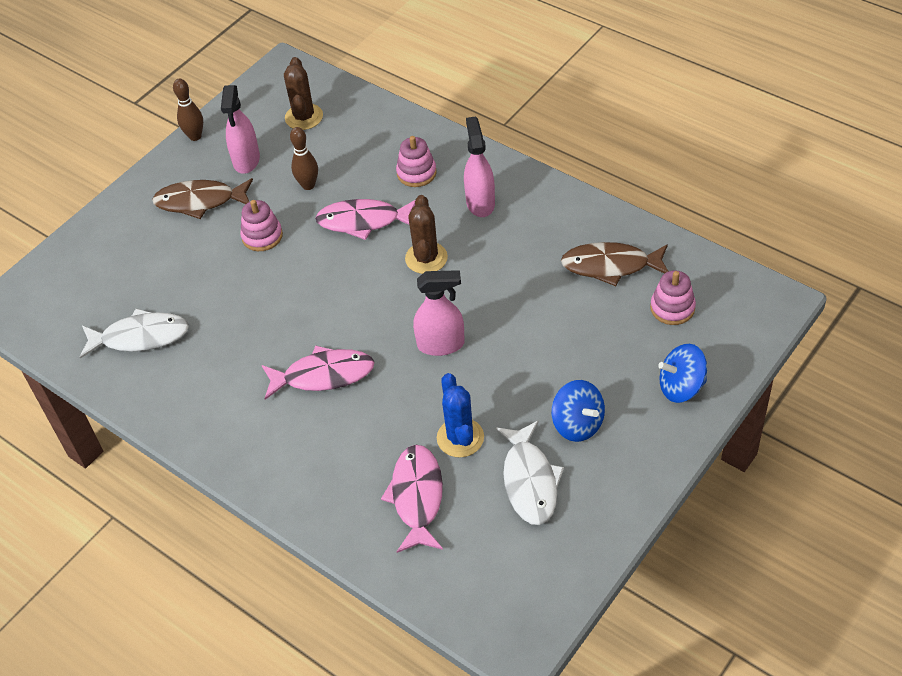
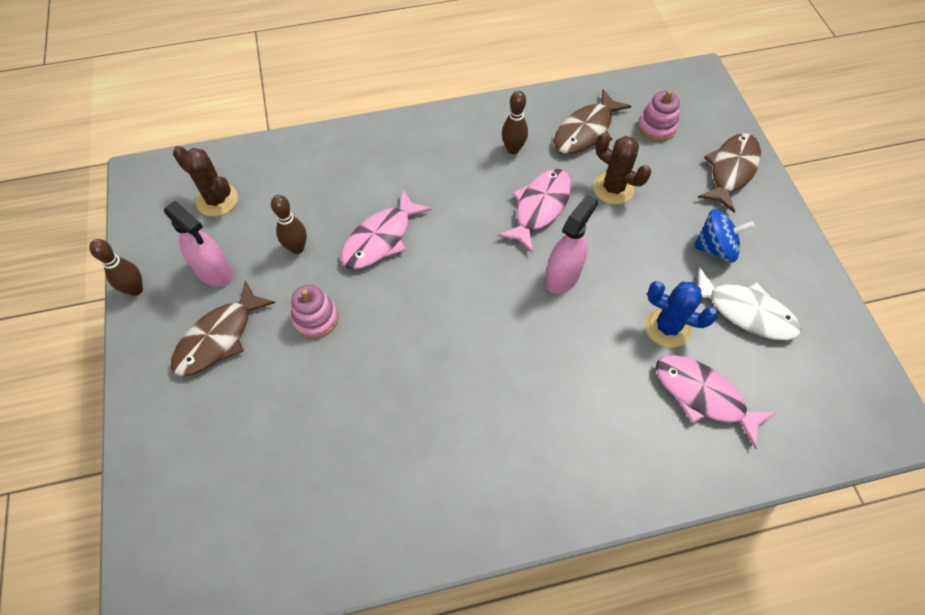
camera: 55 degrees left, 10 degrees up
white fish [80,309,189,359] -> none
pink fish [262,346,375,400] -> pink fish moved to [497,169,571,253]
pink stacking toy [396,136,437,187] -> none
brown cactus [405,195,448,274] -> brown cactus moved to [593,133,651,205]
pink spray bottle [464,116,495,217] -> none
blue spinning top [658,344,707,403] -> brown fish [698,133,761,213]
none -> brown bowling pin [502,91,528,154]

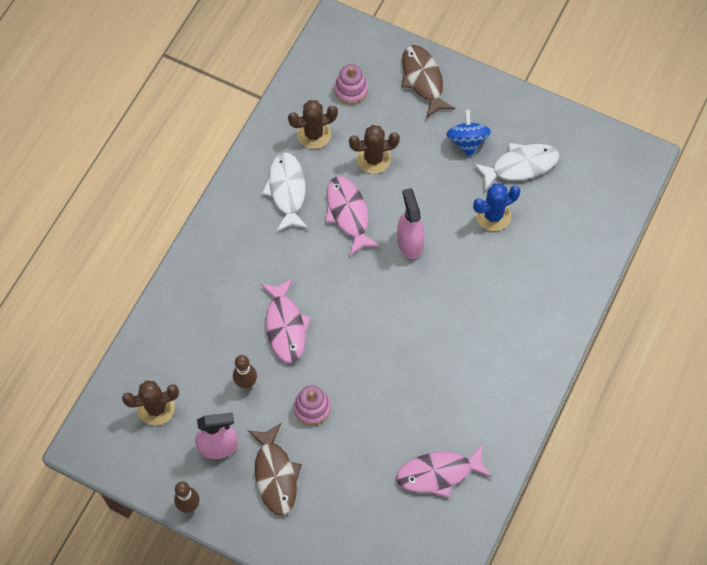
camera: 50 degrees left, 5 degrees up
brown bowling pin [502,91,528,154] -> white fish [262,152,309,232]
brown fish [554,89,631,154] -> brown cactus [288,100,338,149]
pink fish [655,355,776,449] -> pink fish moved to [396,444,492,498]
blue spinning top [693,209,755,262] -> blue spinning top turned 45 degrees counterclockwise [446,110,491,157]

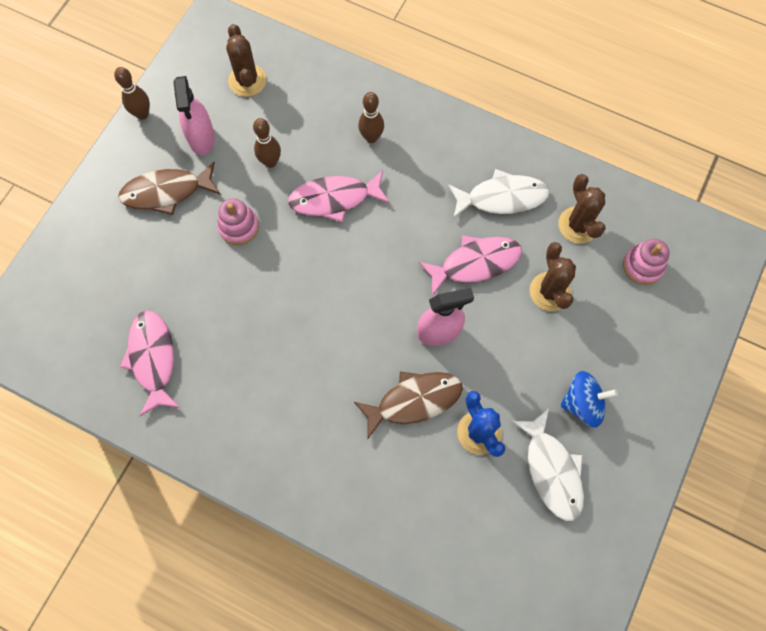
camera: 90 degrees right, 5 degrees up
brown fish [402,45,455,119] -> brown fish moved to [354,371,463,439]
none -> brown bowling pin [358,92,384,143]

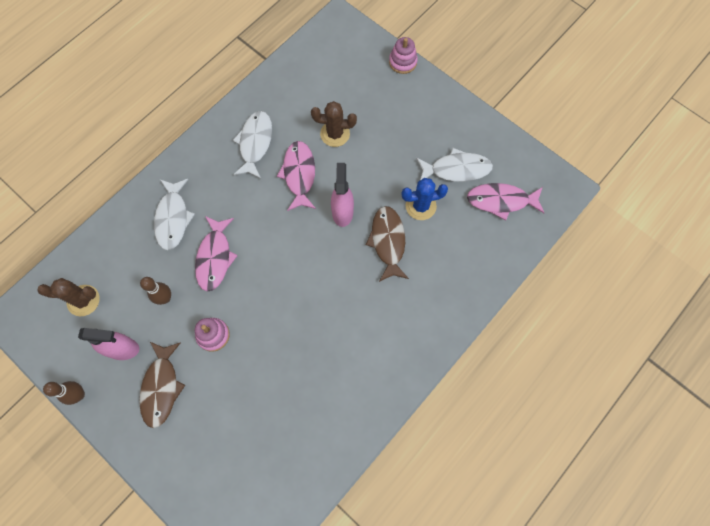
camera: 75 degrees left, 0 degrees up
pink fish [120,310,180,416] -> pink fish moved to [467,183,544,220]
brown bowling pin [358,92,384,143] -> white fish [154,179,195,250]
brown cactus [558,174,606,243] -> none
blue spinning top [560,371,618,428] -> none
pink stacking toy [623,239,670,285] -> pink stacking toy moved to [389,37,418,74]

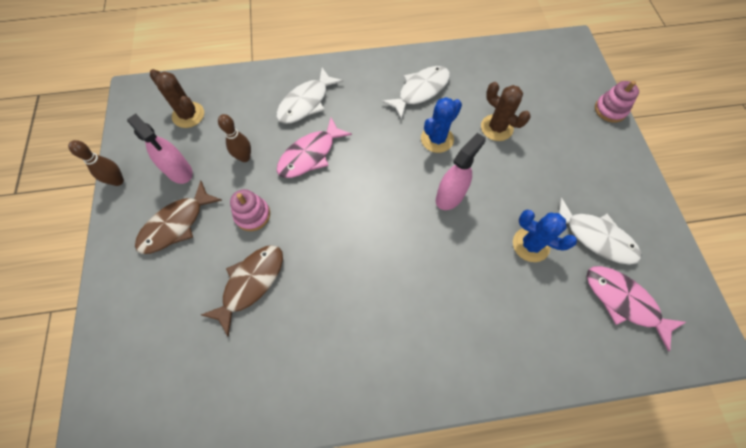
camera: 40 degrees right, 5 degrees down
pink fish [277,141,316,211] -> blue cactus [421,97,462,153]
brown fish [366,206,409,282] -> brown fish moved to [201,245,283,337]

